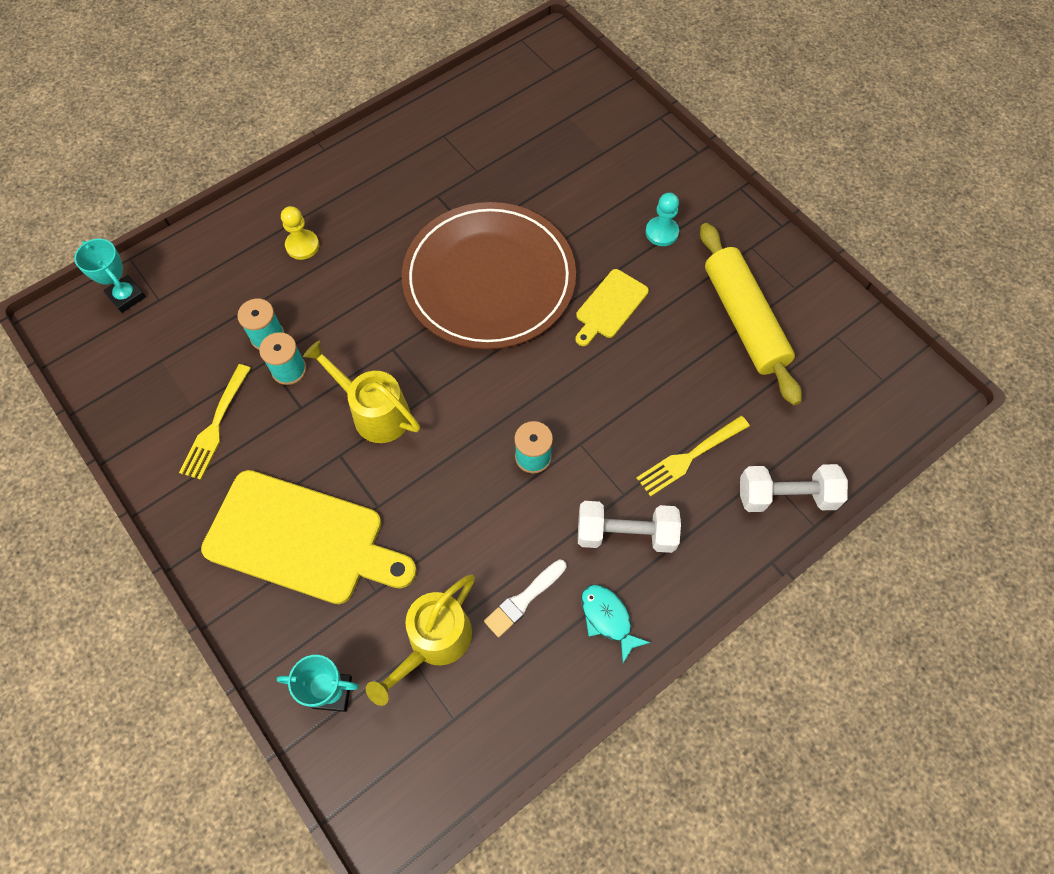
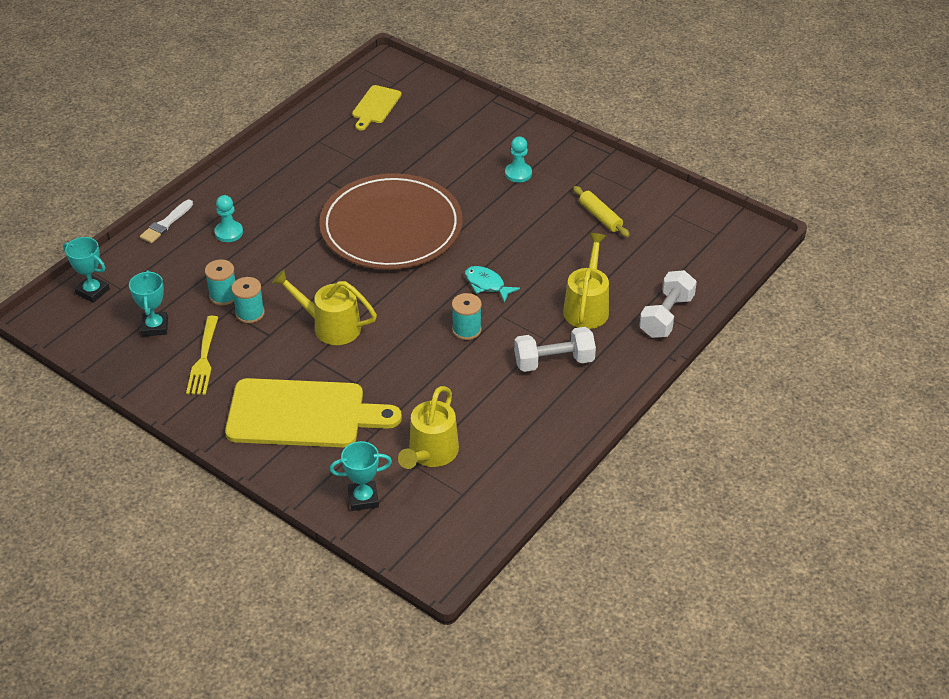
camera: 15 degrees left, 20 degrees down
yellow pawn [281,206,319,260] -> turquoise pawn [214,195,243,242]
white brush [484,559,567,637] -> white brush moved to [140,200,193,243]
yellow cutting board [576,269,649,346] -> yellow cutting board moved to [352,85,401,130]
turquoise fish [581,585,651,663] -> turquoise fish moved to [465,266,520,302]
yellow fork [637,416,750,497] -> yellow watering can [563,233,609,329]
yellow rolling pin [700,223,802,405] -> yellow rolling pin [573,186,630,237], size x0.51
white dumbbell [740,464,848,512] -> white dumbbell turned 45 degrees counterclockwise [639,270,697,338]
none -> turquoise trophy [129,270,168,336]

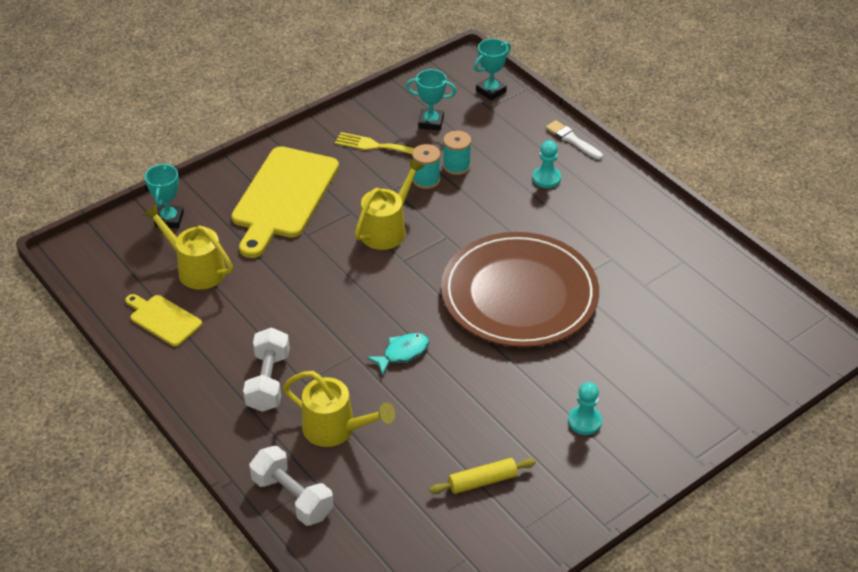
camera: 105 degrees right, 0 degrees up
yellow cutting board [352,85,401,130] -> yellow cutting board moved to [125,294,202,347]
turquoise spool [452,293,482,340] -> none

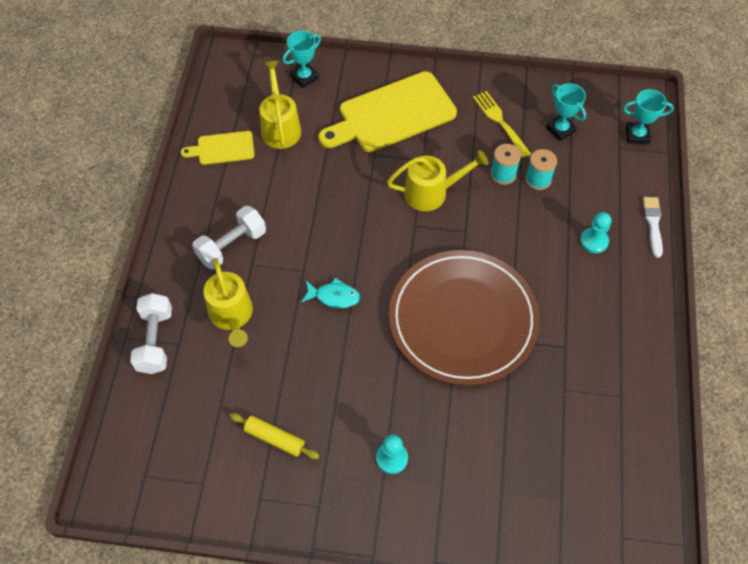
camera: 45 degrees right, 15 degrees up
yellow cutting board [125,294,202,347] -> yellow cutting board turned 90 degrees counterclockwise [181,131,254,165]

